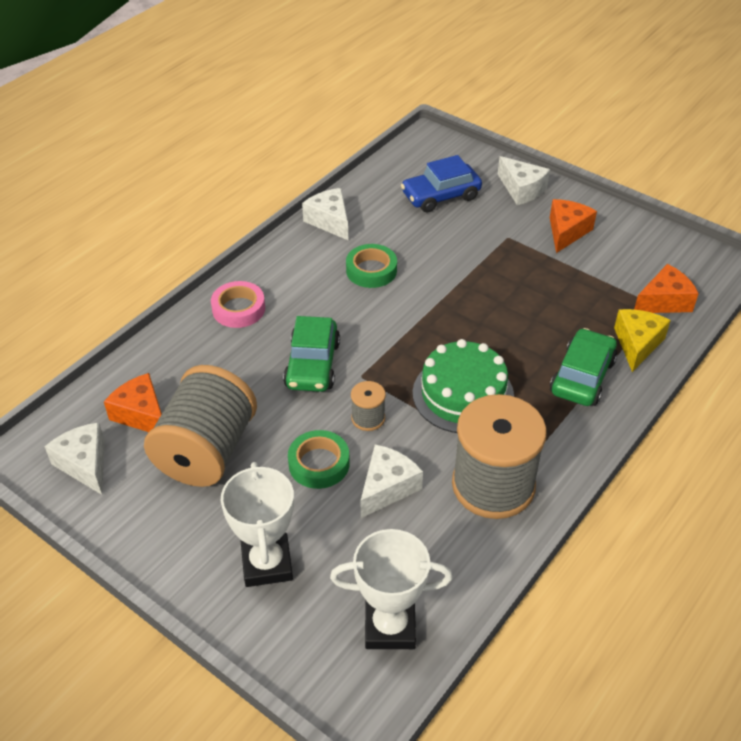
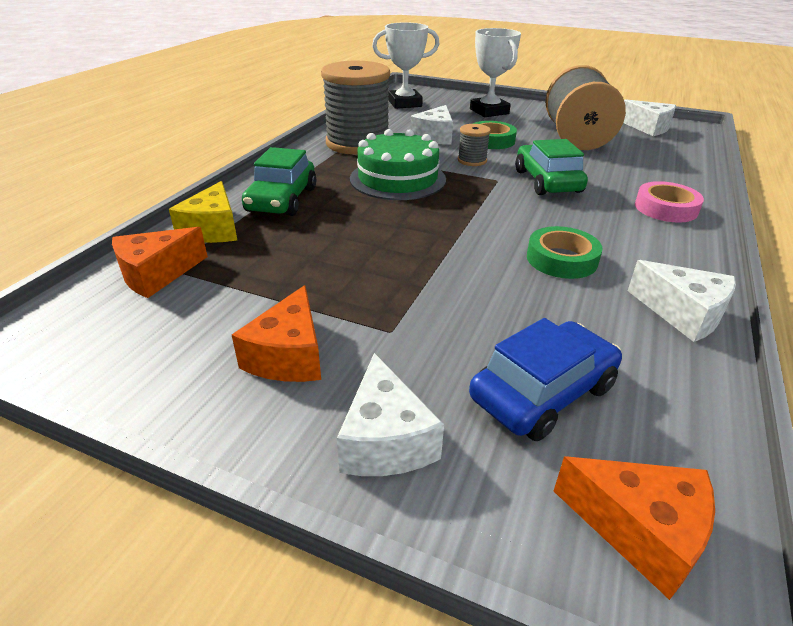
camera: 165 degrees right, 10 degrees down
orange cheese [104,373,162,432] -> orange cheese moved to [554,457,715,600]
white cheese [498,156,550,205] -> white cheese turned 135 degrees counterclockwise [337,353,444,476]

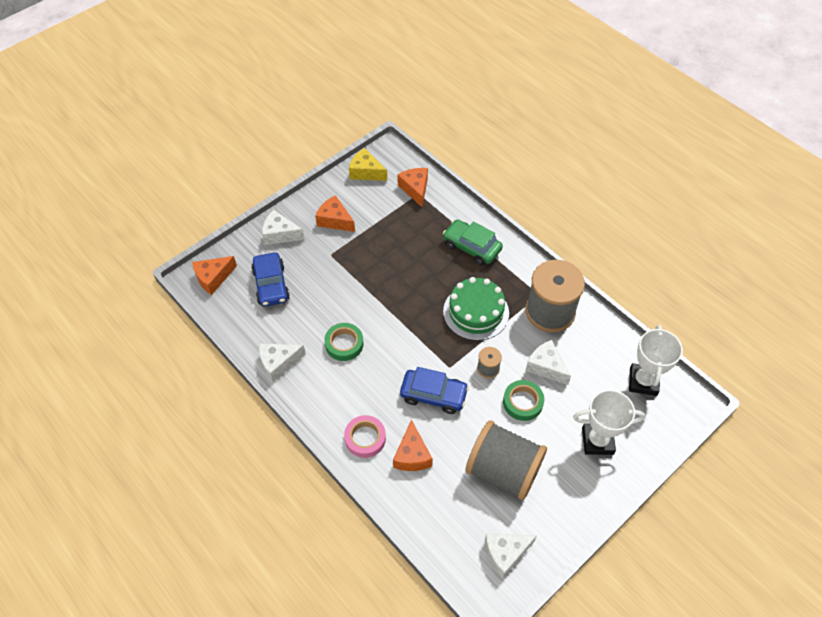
camera: 115 degrees right, 20 degrees up
yellow cheese [169,181,237,243] -> yellow cheese moved to [349,148,387,181]
green car [516,139,588,195] -> blue car [400,367,469,414]
none -> orange cheese [393,420,433,471]

